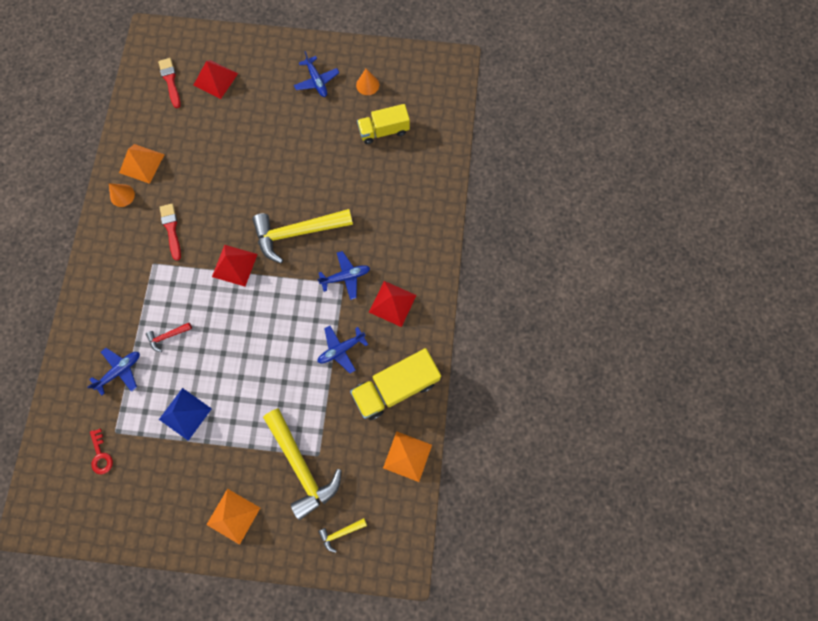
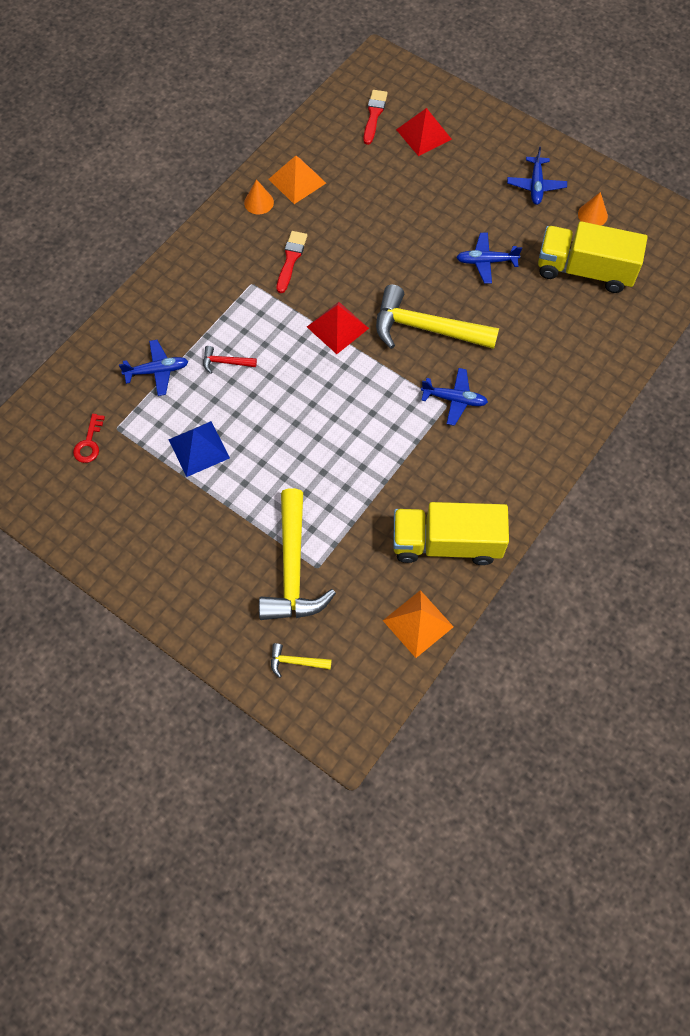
camera: 30 degrees right, 10 degrees down
orange pyramid [206,489,260,545] -> none
blue plane [317,326,368,374] -> blue plane moved to [456,233,522,284]
yellow truck [357,104,410,144] -> yellow truck [538,221,648,293], size x1.52
red pyramid [369,281,416,327] -> none

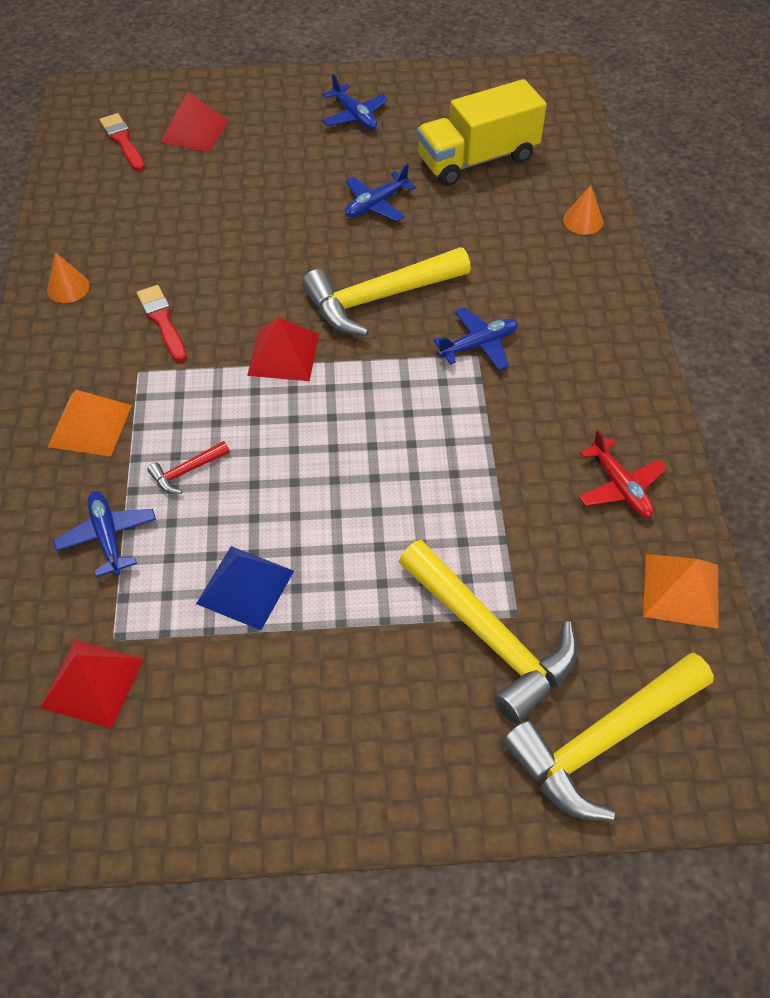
camera: 40 degrees left, 10 degrees down
red key [73,414,105,463] -> red pyramid [40,640,144,729]
blue plane [119,340,189,396] -> blue plane turned 60 degrees counterclockwise [53,491,156,577]
orange pyramid [269,156,326,204] -> orange pyramid moved to [48,390,132,456]
yellow hammer [271,643,332,678] -> yellow hammer [502,653,714,821], size x2.31
yellow truck [393,502,509,565] -> red plane [579,429,667,517]
orange cone [578,192,608,226] -> orange cone moved to [563,185,603,235]

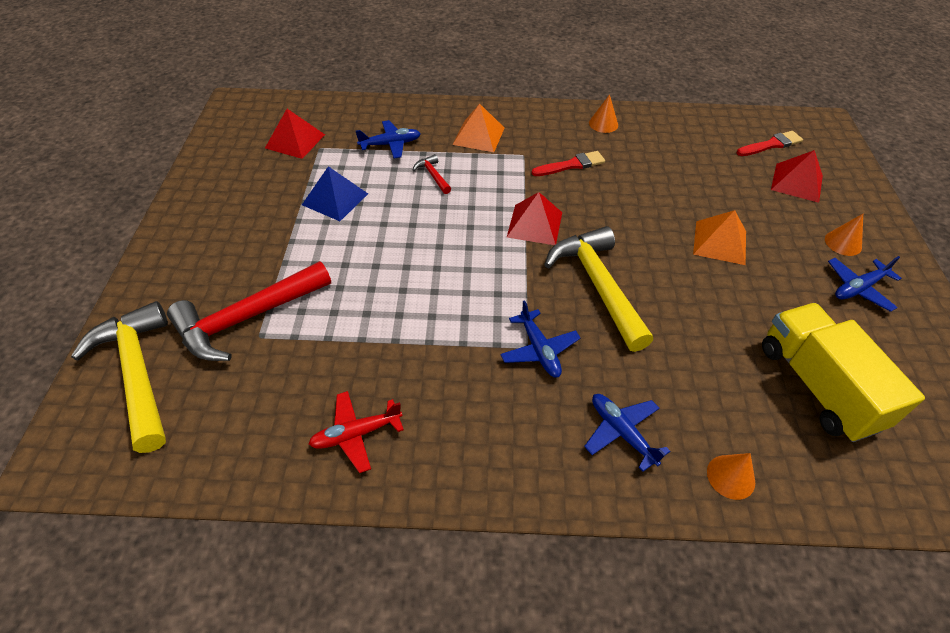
camera: 95 degrees right, 5 degrees down
blue plane [345,164,416,222] -> blue plane moved to [584,394,670,472]
yellow hammer [399,540,577,724] -> red hammer [167,261,331,361]
orange pyramid [643,554,718,629] -> orange pyramid moved to [693,210,746,265]
none -> orange cone [825,214,863,256]

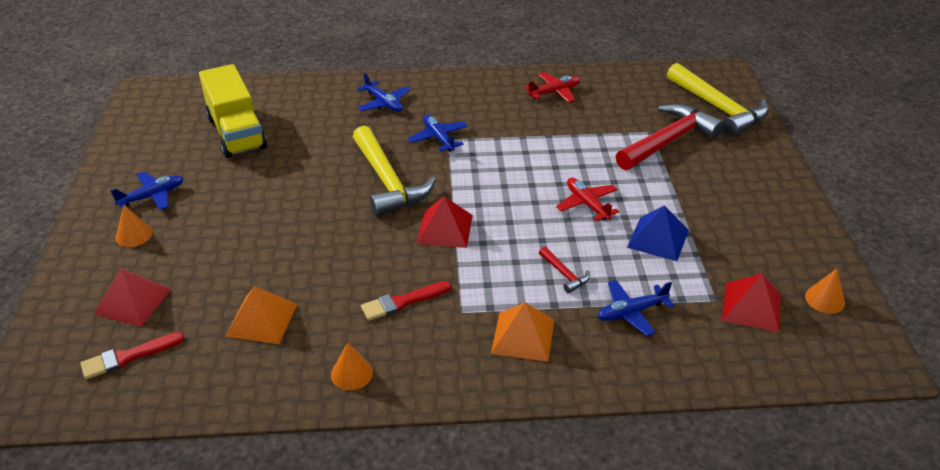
camera: 175 degrees right, 10 degrees down
orange pyramid [693,210,746,265] -> orange pyramid moved to [225,286,297,344]
orange cone [707,453,755,500] -> orange cone moved to [805,269,845,314]
none -> red plane [556,178,620,221]

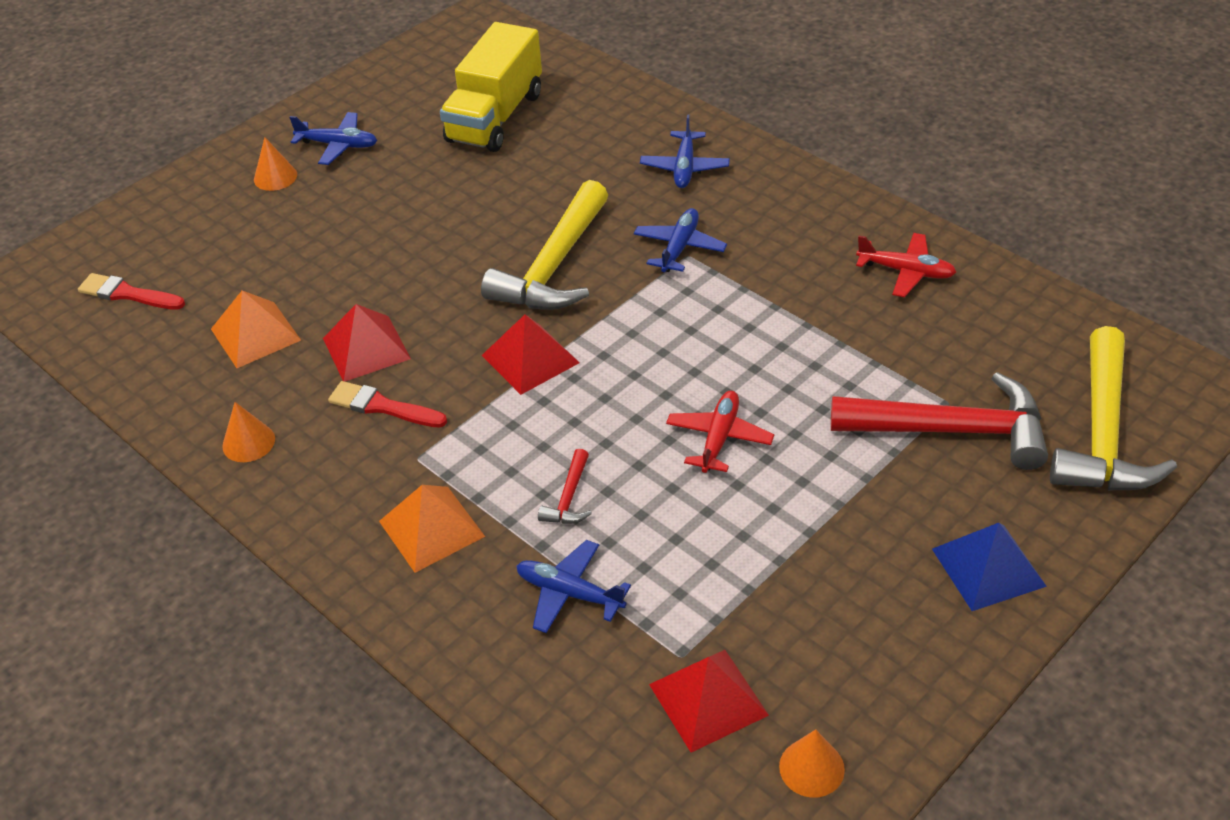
camera: 50 degrees right, 5 degrees up
red pyramid [94,268,172,327] -> red pyramid moved to [323,304,411,381]
blue pyramid [627,205,689,261] -> blue pyramid moved to [932,523,1047,611]

